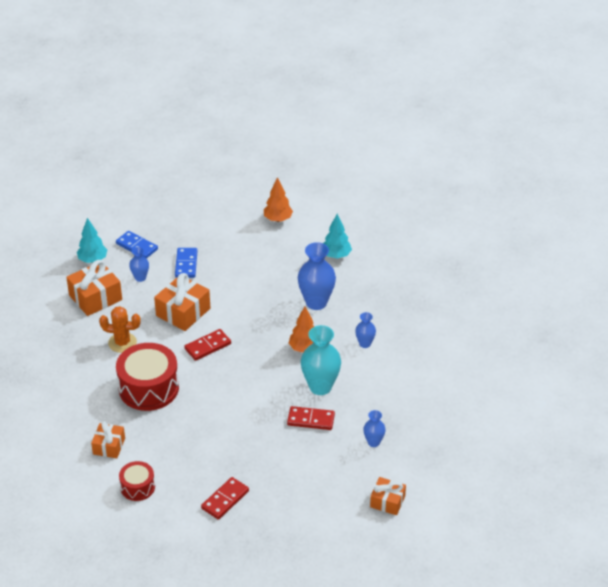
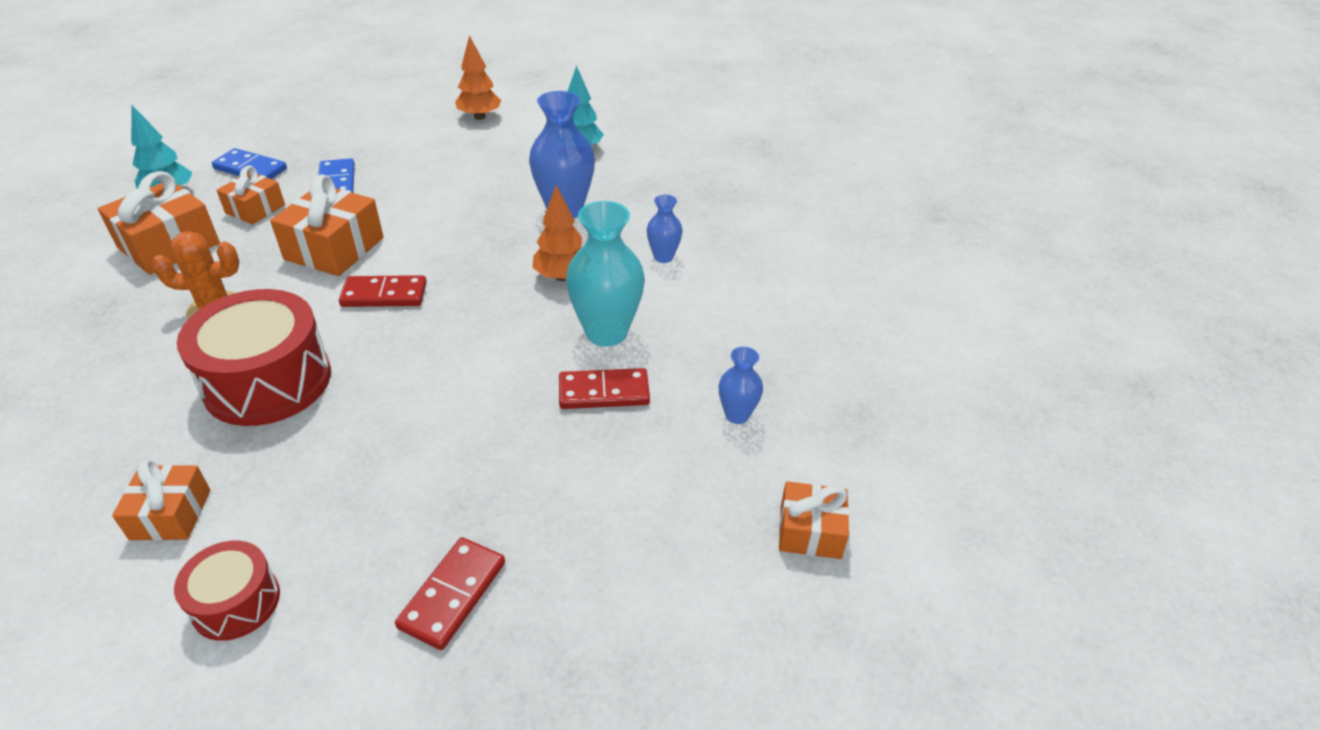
camera: 15 degrees left, 0 degrees up
blue vase [129,247,149,282] -> orange gift [216,166,285,225]
red domino [184,329,231,361] -> red domino turned 45 degrees clockwise [339,275,427,307]

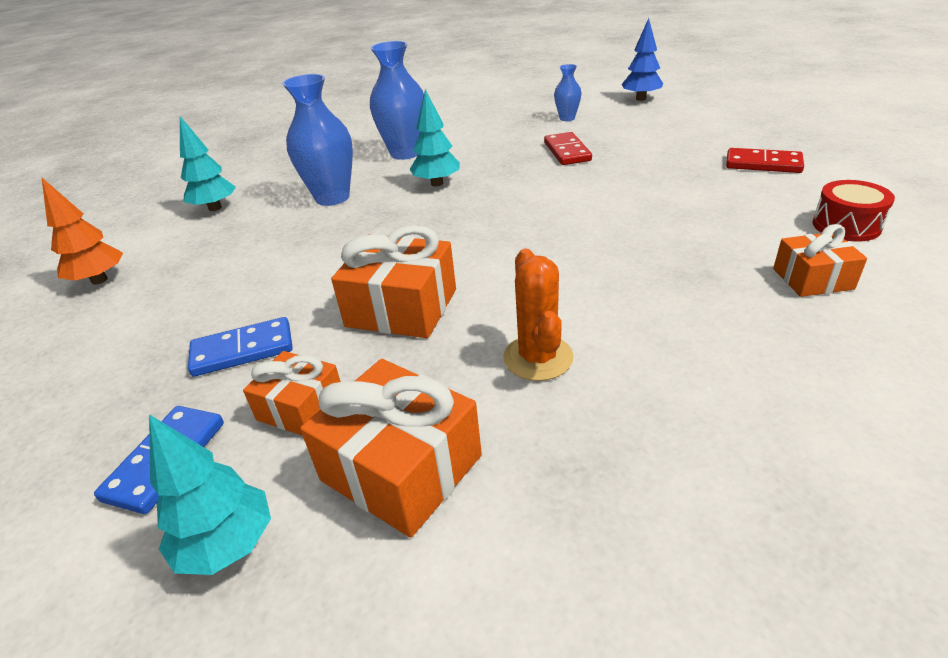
camera: 90 degrees left, 5 degrees down
red drum [177,289,331,426] -> none
red domino [339,275,427,307] -> none
orange tree [532,185,582,281] -> turquoise tree [410,89,460,186]
turquoise vase [566,201,645,347] -> none
blue vase [647,195,683,263] -> blue vase [370,41,424,160], size x1.90
orange gift [779,481,849,559] -> blue tree [621,18,663,101]

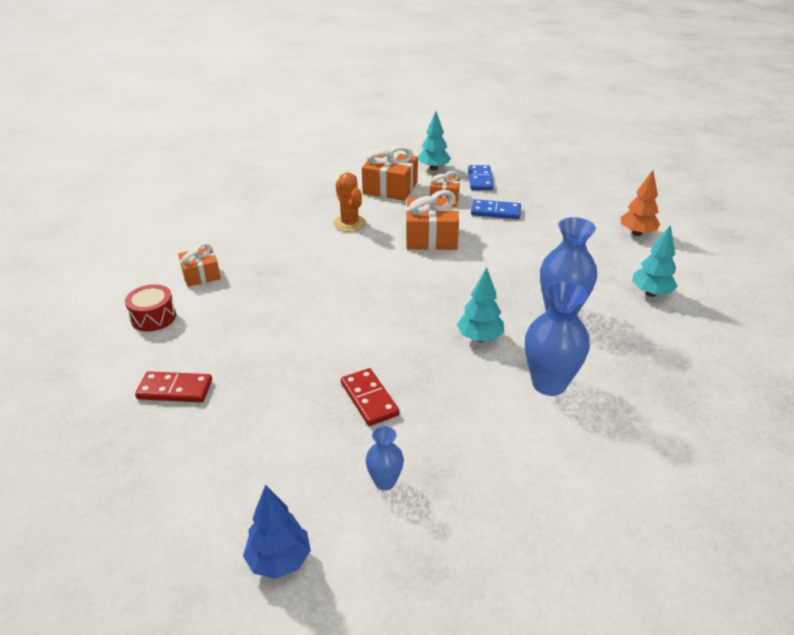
camera: 160 degrees right, 0 degrees up
blue domino [188,317,293,377] -> blue domino turned 45 degrees clockwise [471,199,521,219]

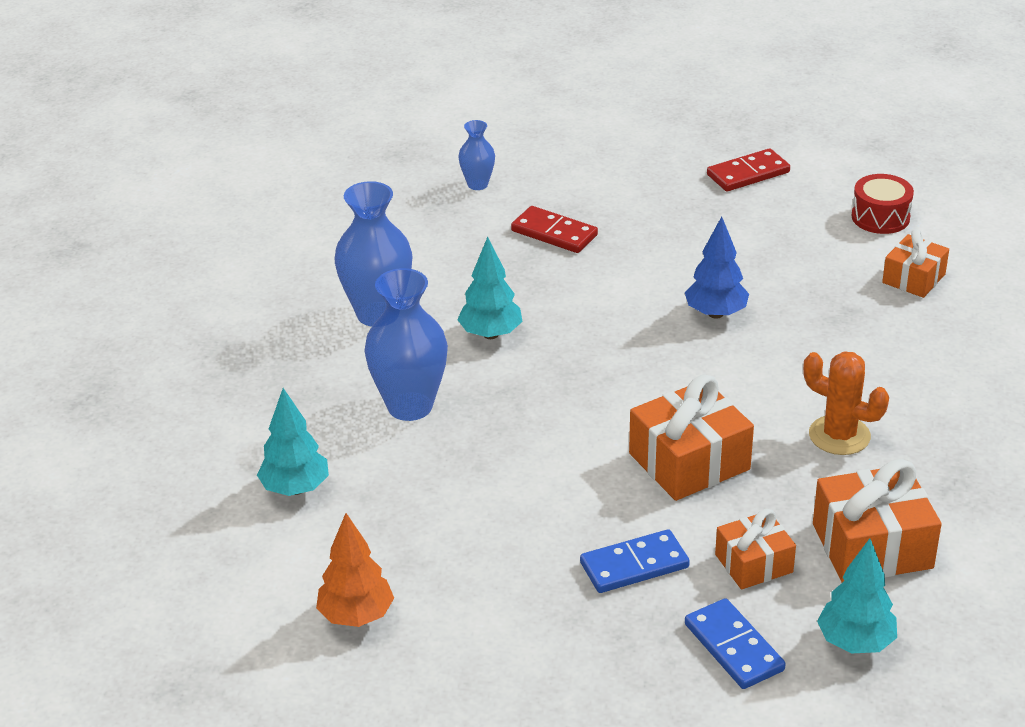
camera: 150 degrees right, 0 degrees up
blue tree [243,485,311,579] -> blue tree moved to [685,216,749,319]

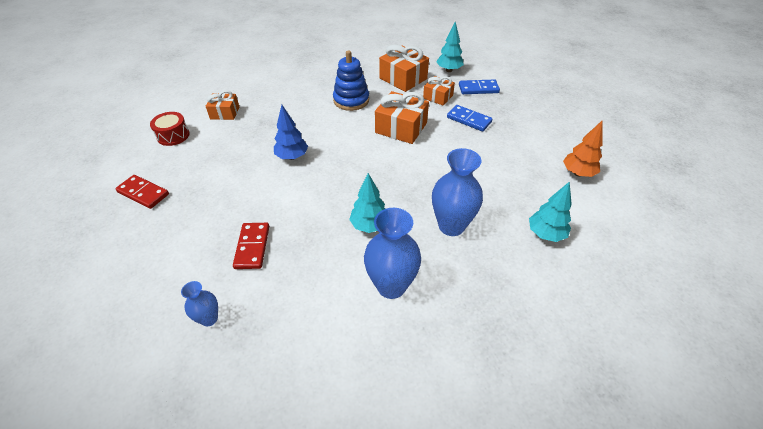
camera: 125 degrees left, 10 degrees up
blue domino [685,598,785,689] -> blue domino turned 60 degrees clockwise [459,79,500,94]
orange cactus [803,351,889,455] -> blue stacking toy [333,50,369,111]

